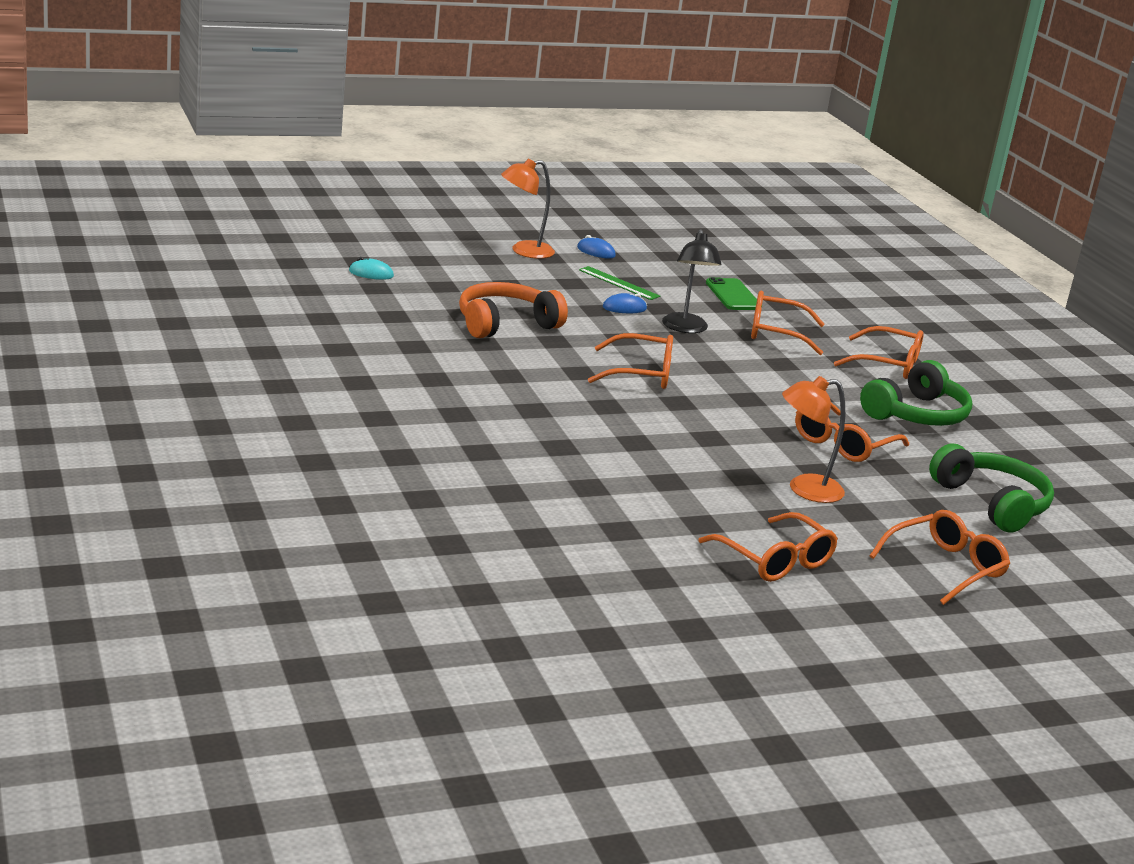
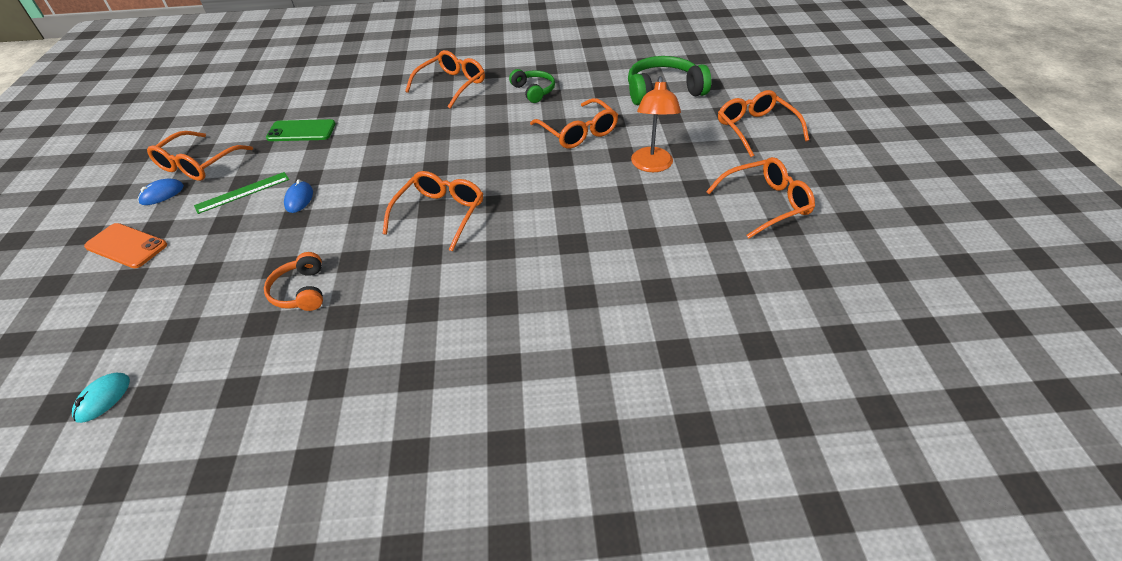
camera: 70 degrees left, 20 degrees up
orange headphones [459,282,568,338] -> orange headphones [264,252,323,311], size x0.59
orange lamp [501,159,555,259] -> orange phone [84,223,167,268]
black lamp [662,229,721,333] -> none
orange glasses [751,290,825,355] -> orange glasses moved to [147,131,253,181]
green headphones [860,360,972,426] -> green headphones [509,69,555,103], size x0.59

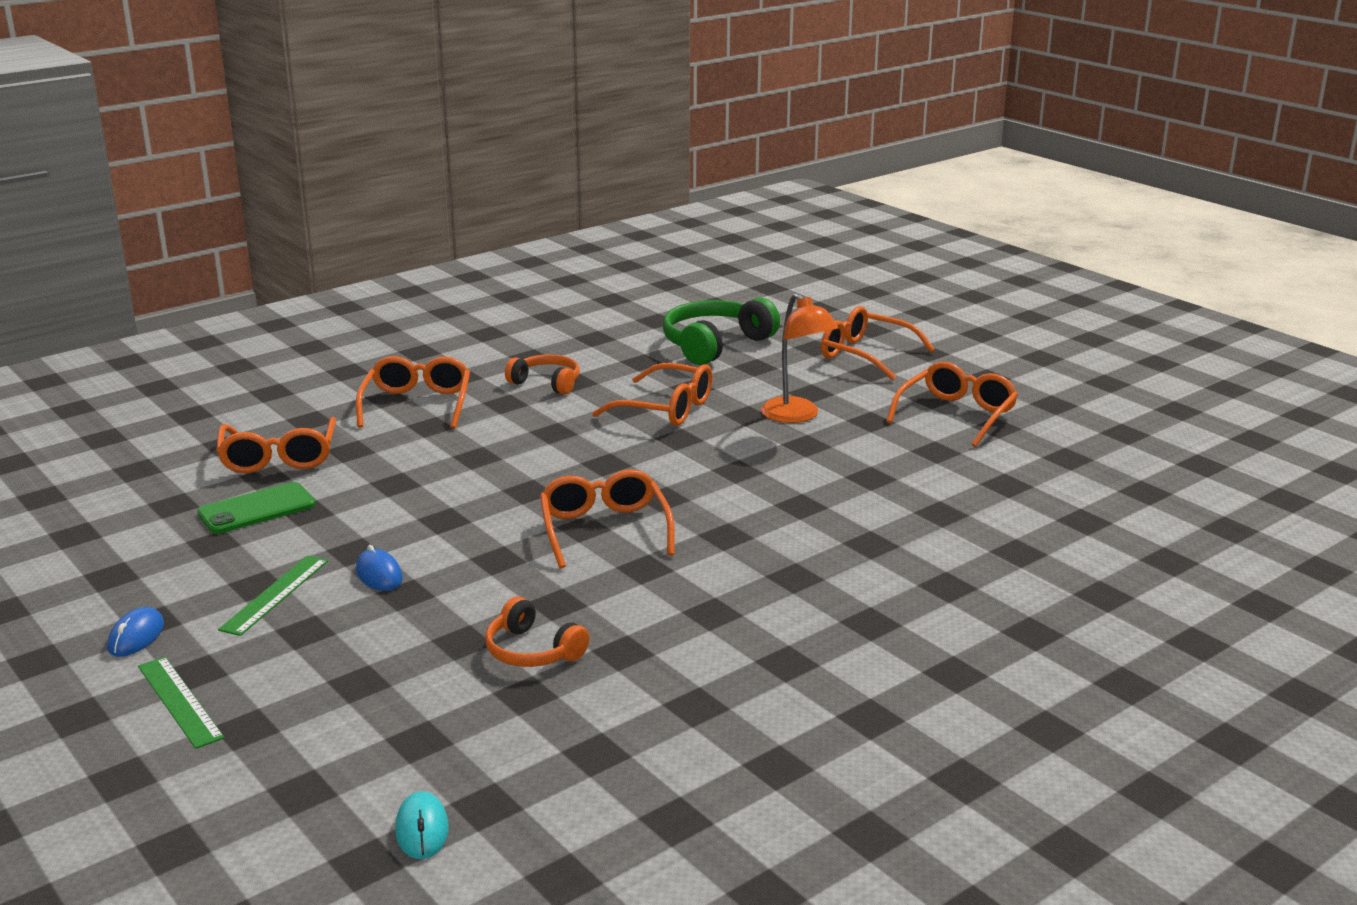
camera: 35 degrees left, 20 degrees down
orange phone [84,223,167,268] -> green ruler [138,657,224,749]
orange glasses [147,131,253,181] -> orange glasses moved to [216,417,336,473]
green headphones [509,69,555,103] -> orange headphones [505,354,580,395]

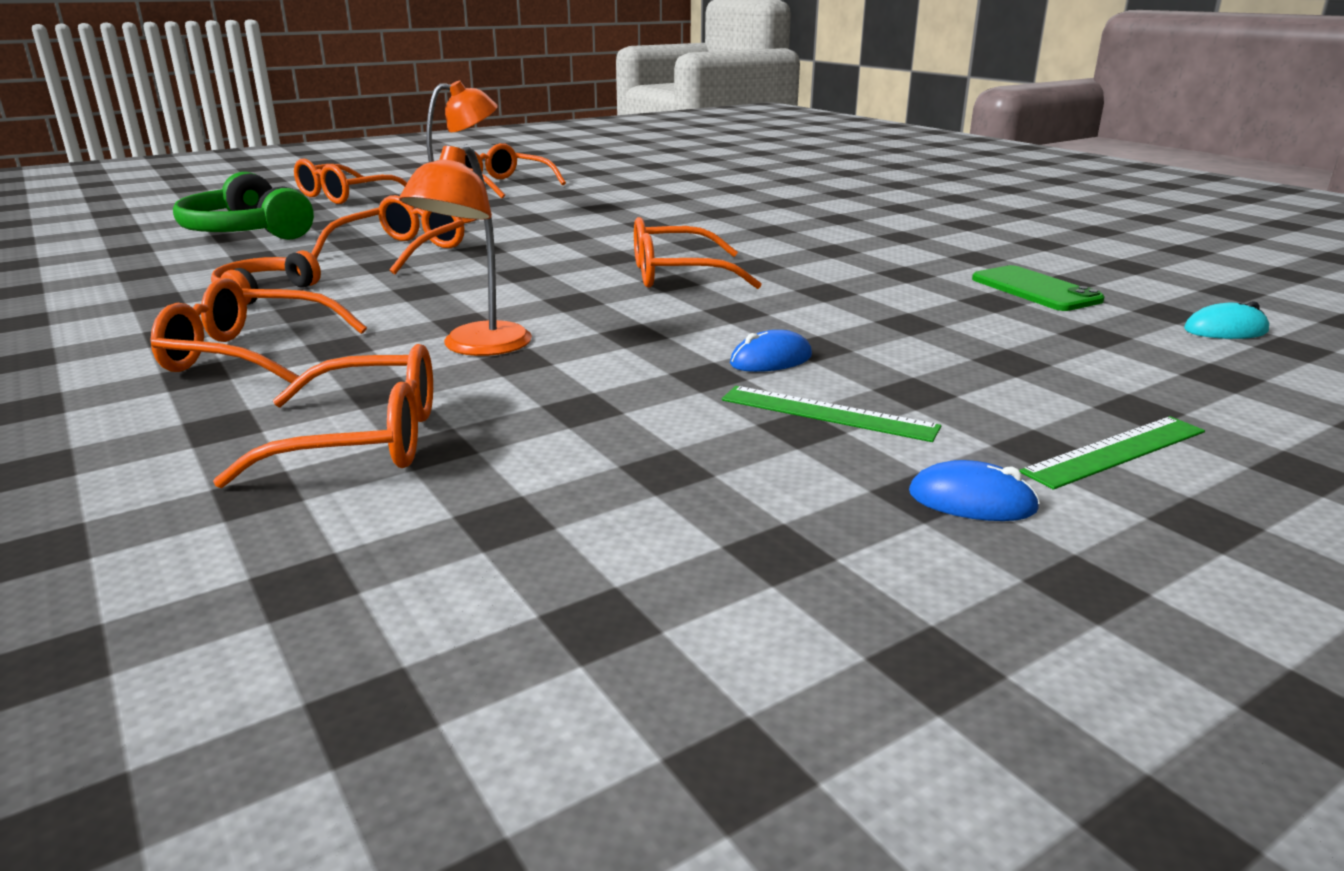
camera: 85 degrees left, 0 degrees up
green phone [197,482,316,534] -> green phone moved to [972,265,1105,311]
orange headphones [485,597,589,667] -> none
none -> orange lamp [399,144,532,356]

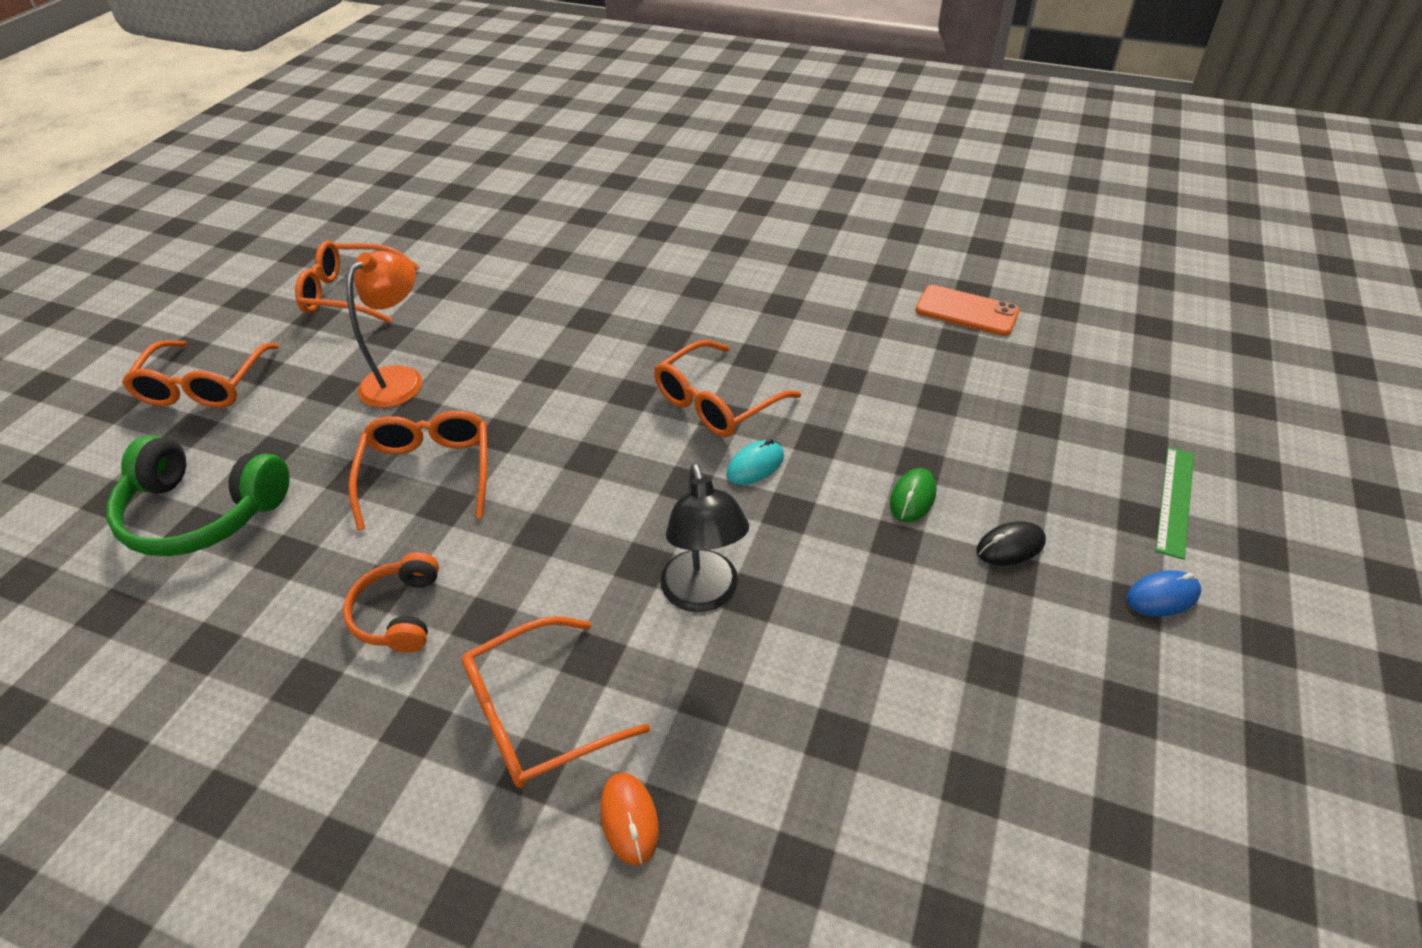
camera: 35 degrees left, 20 degrees up
orange glasses [213,344,433,488] -> none
orange lamp [399,144,532,356] -> black lamp [660,463,749,612]
green ruler [722,386,941,442] -> black mouse [976,521,1046,565]
blue mouse [730,330,812,372] -> green mouse [890,468,937,522]
green phone [972,265,1105,311] -> orange phone [915,285,1019,336]
turquoise mouse [1184,301,1269,339] -> turquoise mouse moved to [727,439,784,485]
none -> orange mouse [600,773,659,866]

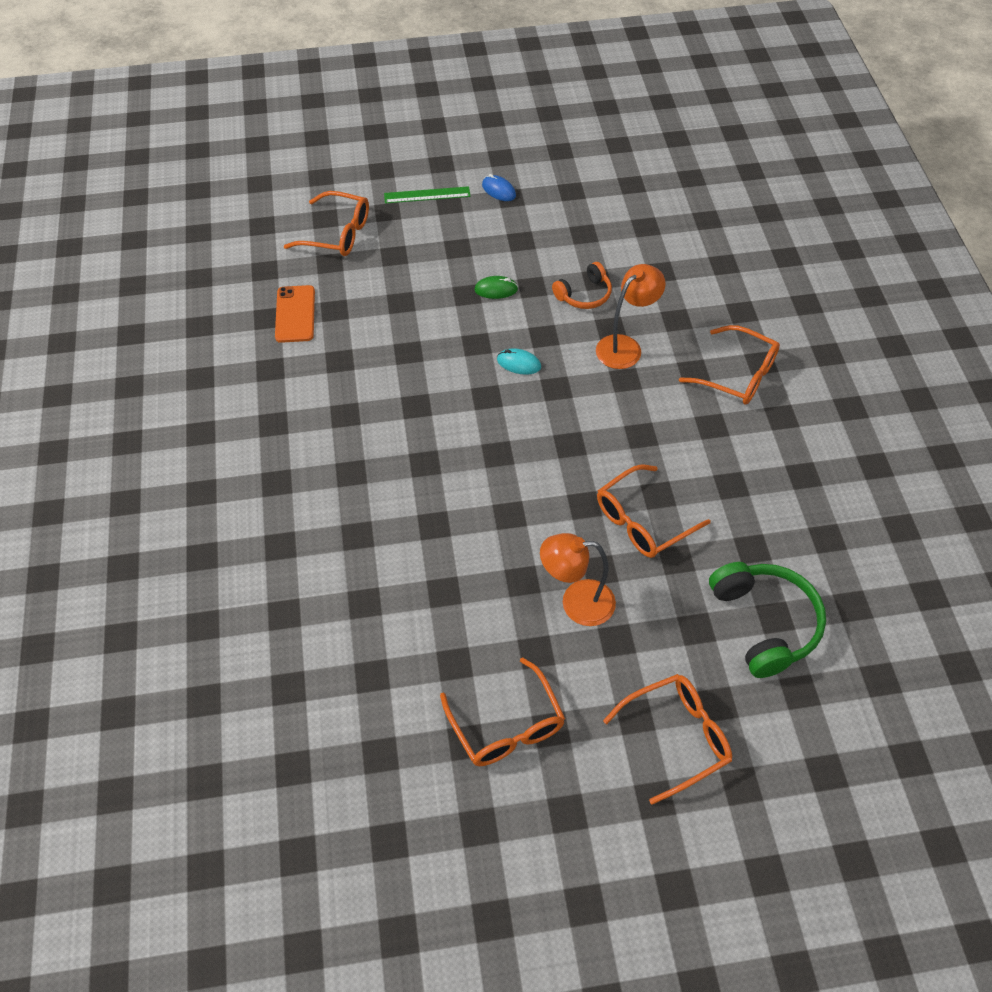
camera: 120 degrees left, 10 degrees up
orange headphones [343,552,439,653] -> orange headphones moved to [552,262,612,309]
orange mouse [600,773,659,866] -> none
orange glasses [654,340,801,437] -> orange glasses moved to [284,191,369,256]
black lamp [660,463,749,612] -> orange lamp [596,264,666,369]
black mouse [976,521,1046,565] -> none

